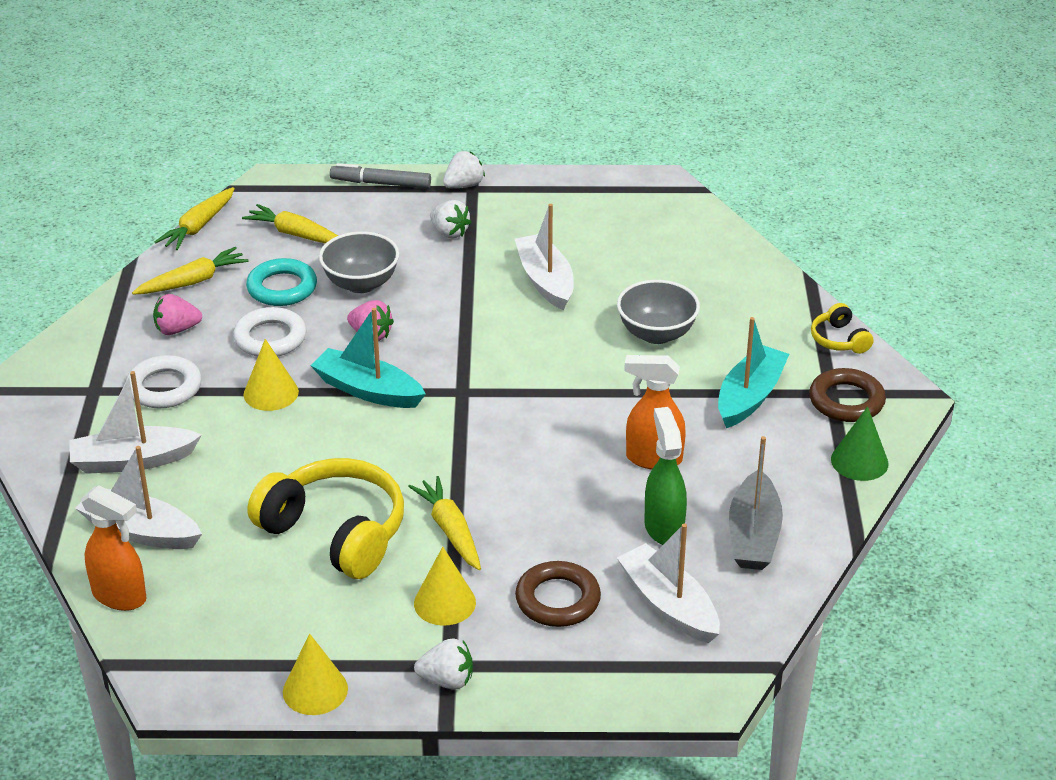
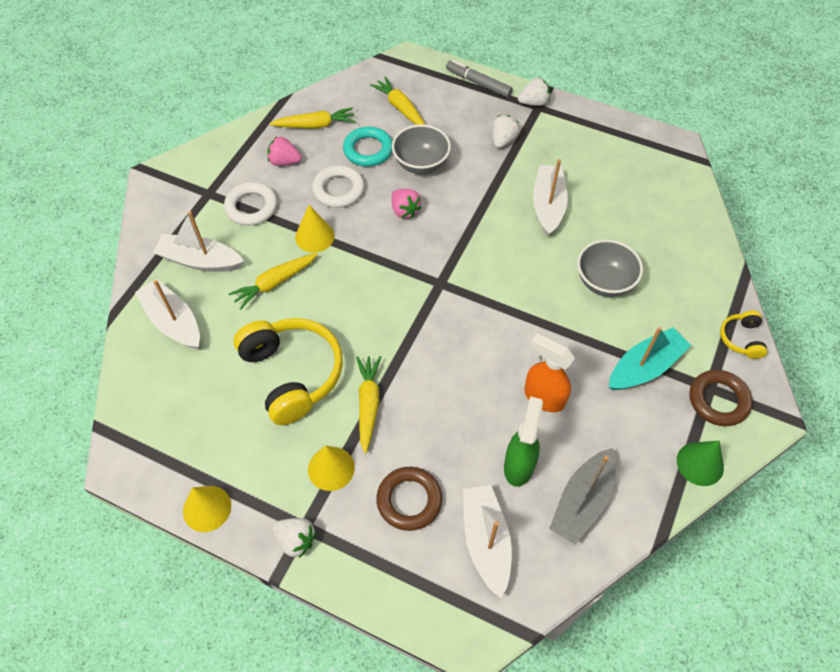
camera: 25 degrees right, 20 degrees up
orange spray bottle [81,485,147,611] -> none
yellow carrot [154,187,235,250] -> yellow carrot moved to [229,253,318,310]
turquoise boat [310,308,426,408] -> none
white strawberry [430,200,471,238] -> white strawberry turned 135 degrees counterclockwise [492,115,520,148]

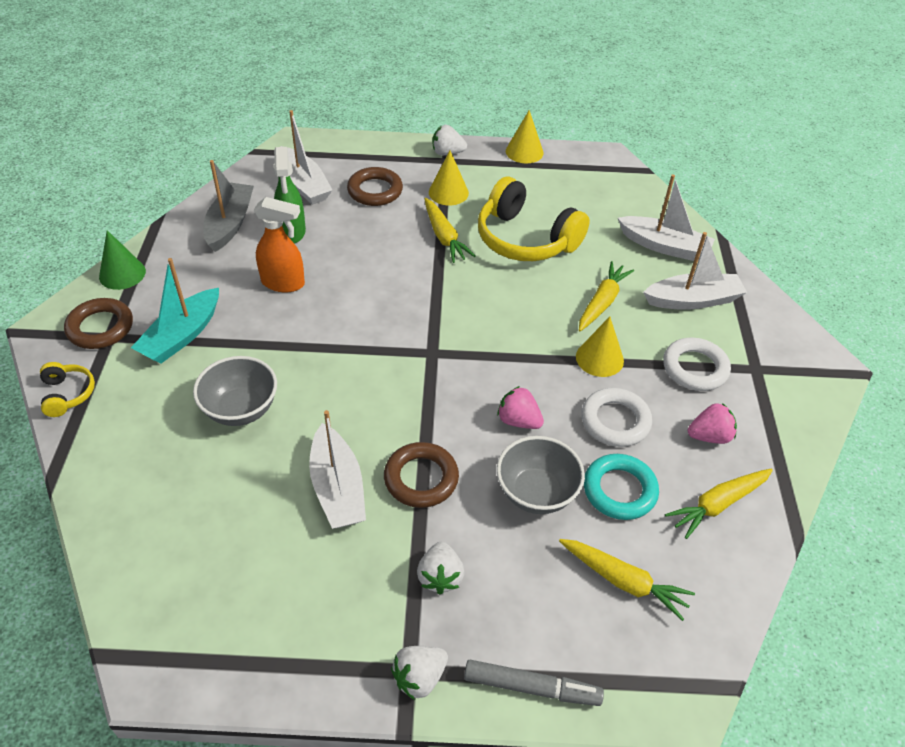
camera: 155 degrees right, 10 degrees down
none -> brown ring [384,442,459,508]

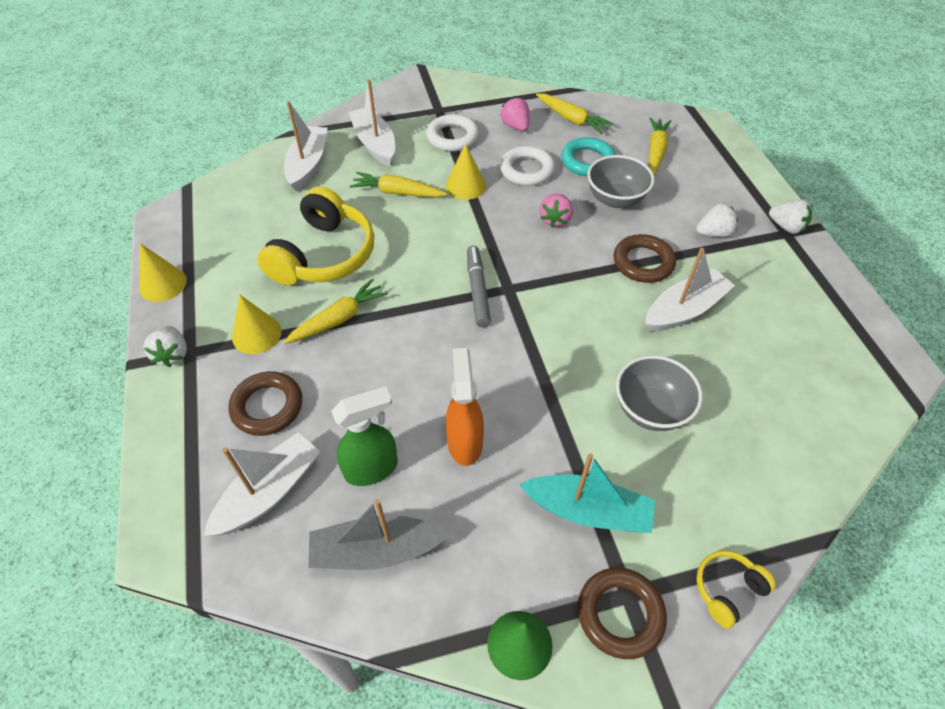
camera: 105 degrees left, 5 degrees up
grey marker [464,660,604,706] -> grey marker moved to [467,246,491,327]

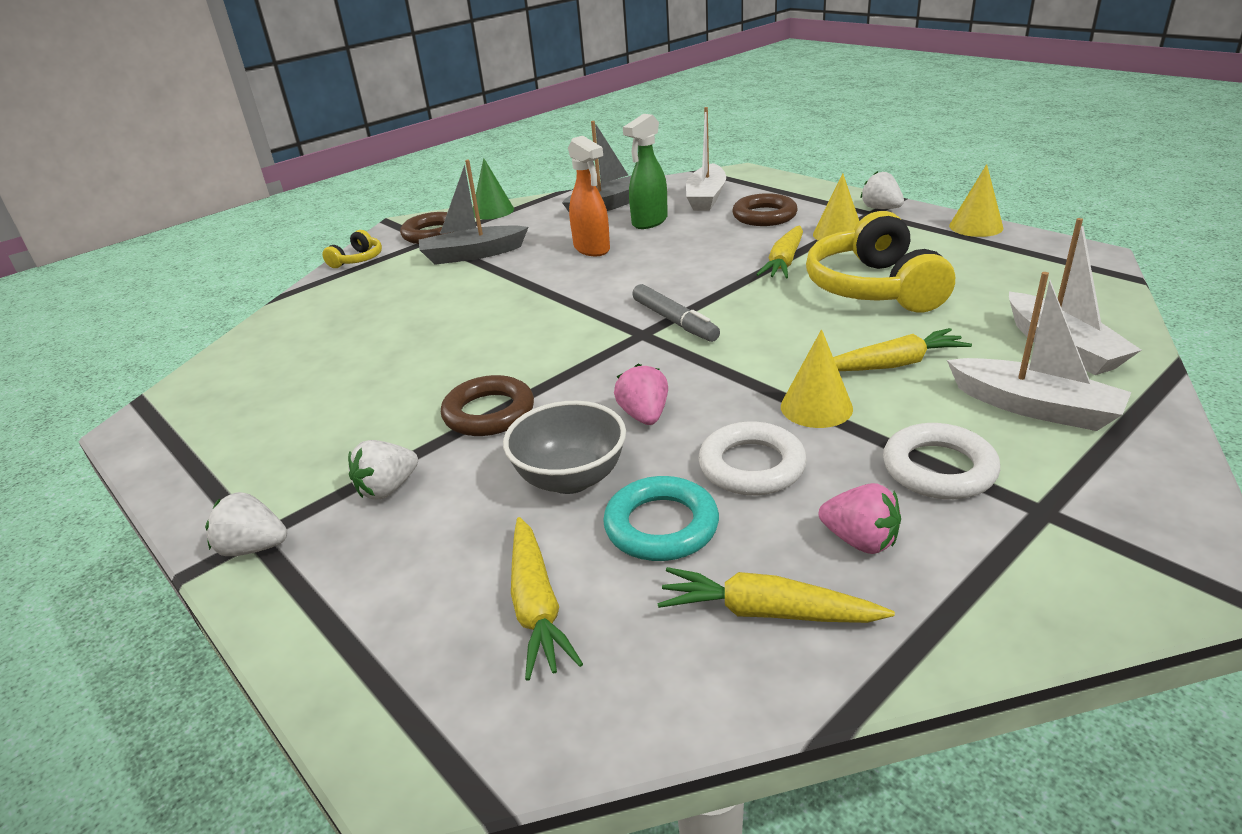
camera: 155 degrees right, 20 degrees down
turquoise boat [519,453,655,533] -> grey boat [419,160,529,265]
grey bowl [616,355,703,431] -> none
white boat [645,248,735,331] -> none

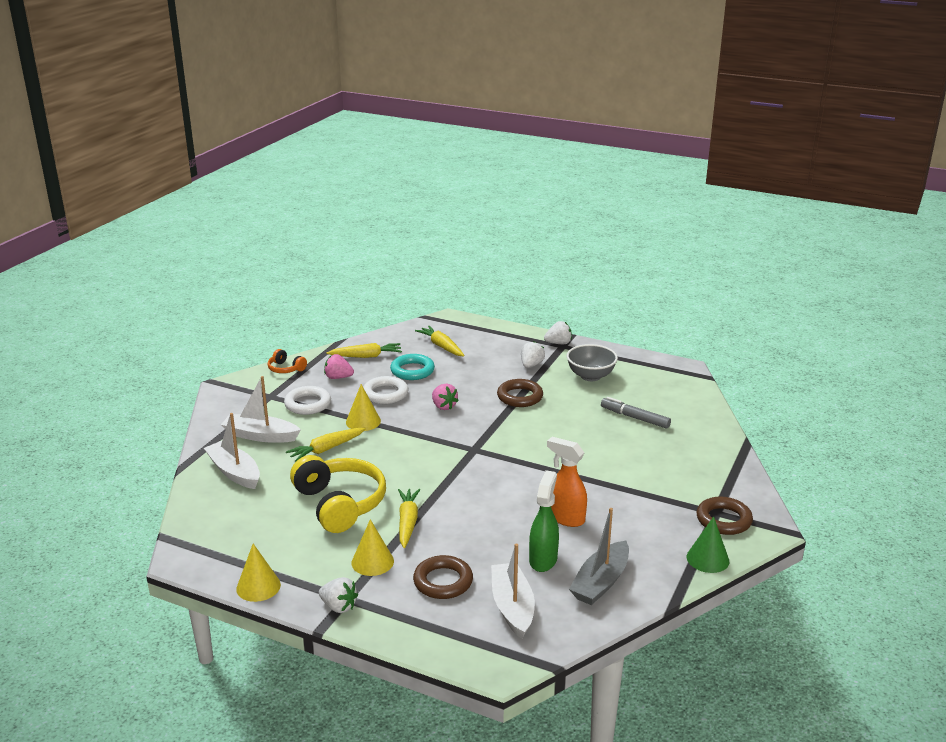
camera: 155 degrees right, 5 degrees down
yellow headphones [322,230,382,268] -> none
grey boat [419,160,529,265] -> none
grey bowl [503,401,626,494] -> grey bowl moved to [567,344,618,381]
grey marker [632,284,720,342] -> grey marker moved to [601,397,671,429]
none -> orange headphones [267,349,307,373]

